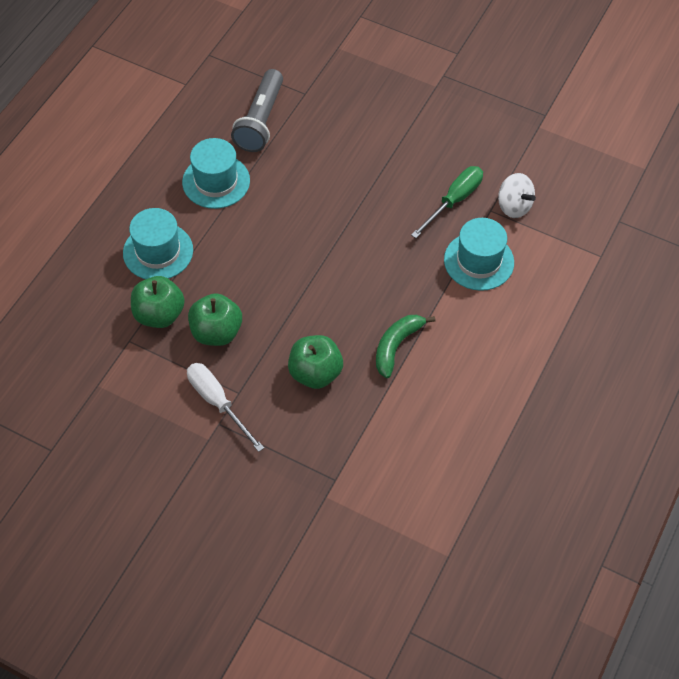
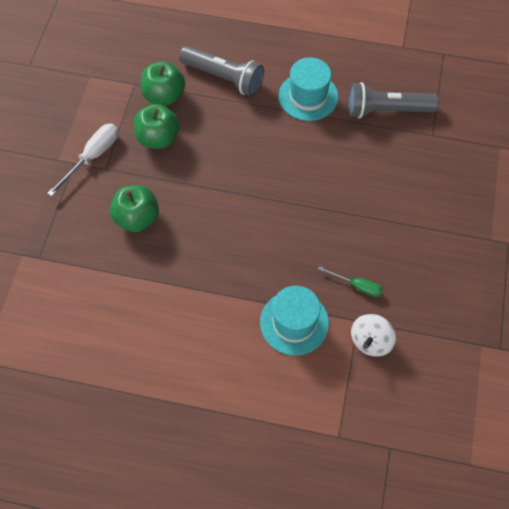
camera: 75 degrees right, 5 degrees up
turquoise hat [123,208,193,279] -> grey flashlight [179,46,264,96]
green banana [376,315,436,378] -> none
green screwdriver [411,166,483,238] -> green screwdriver [318,266,383,297], size x0.63

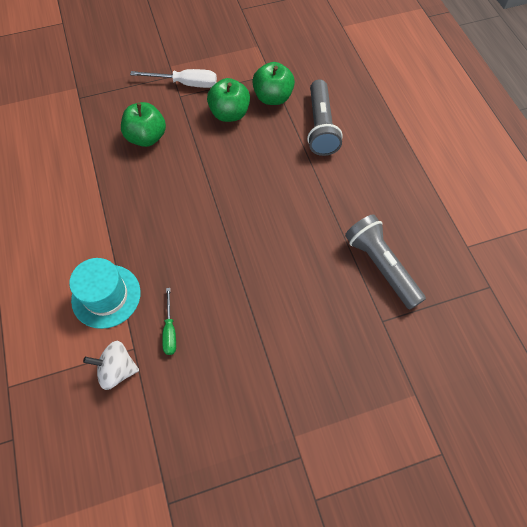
camera: 60 degrees right, 0 degrees up
turquoise hat [279,57,338,121] -> none

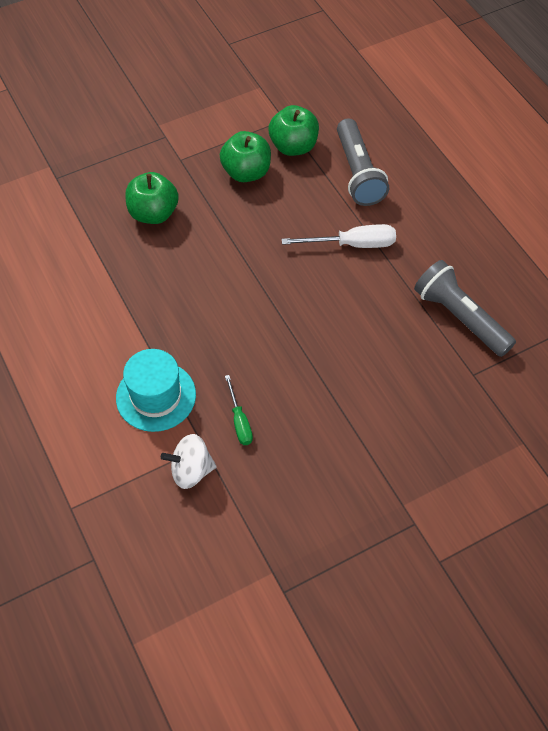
camera: 10 degrees left, 5 degrees down
white screwdriver [130,69,217,88] -> white screwdriver moved to [282,224,396,248]

